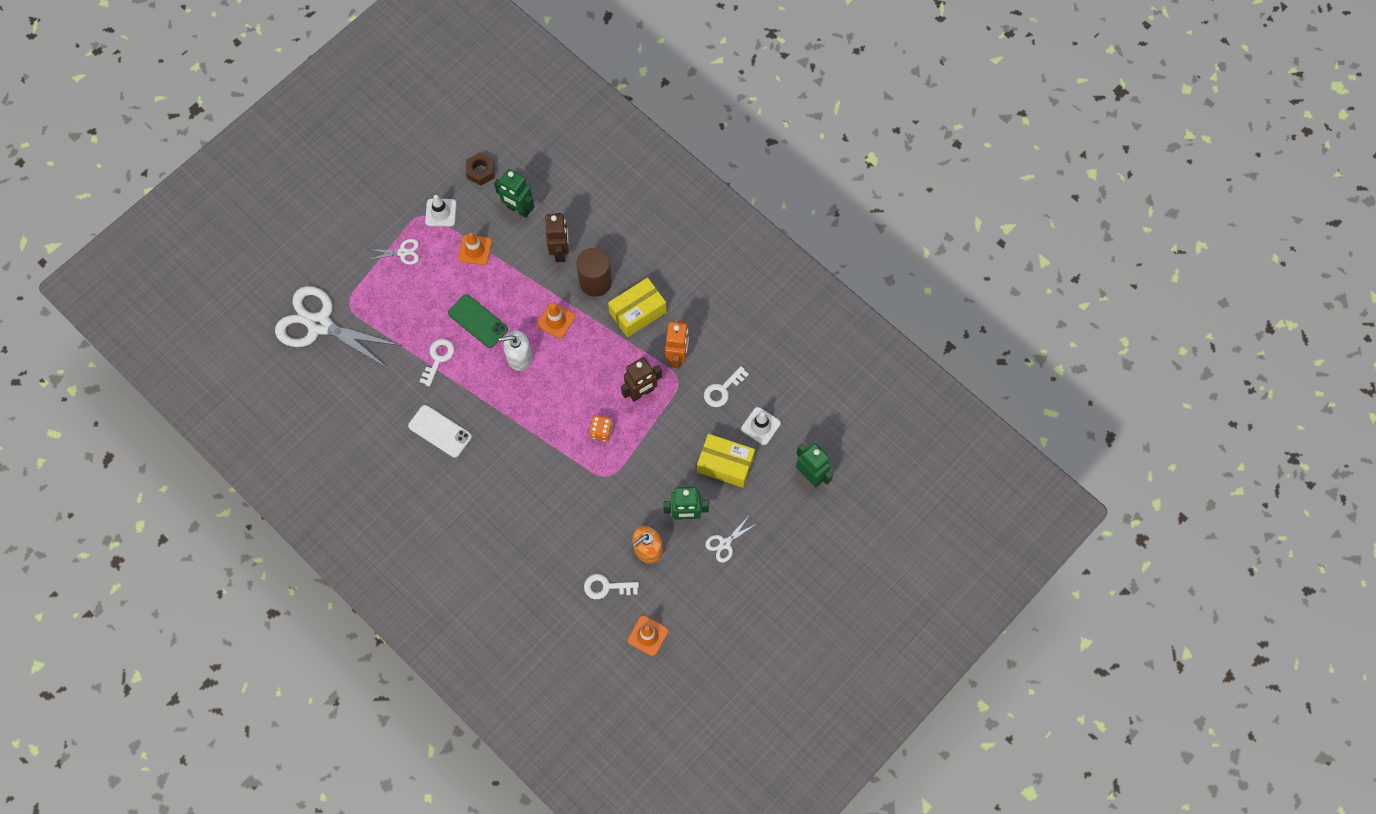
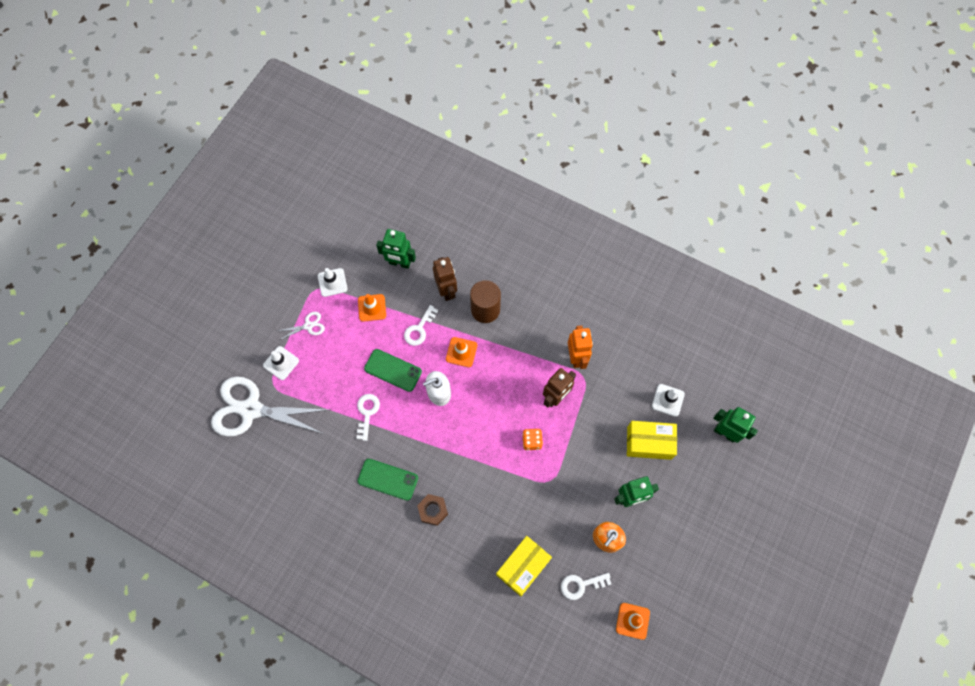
camera: 15 degrees left, 0 degrees up
white phone [408,405,472,458] -> green phone [358,459,418,501]
brown nut [466,152,495,186] -> brown nut moved to [417,494,448,526]
yellow box [608,277,666,337] -> yellow box moved to [496,536,552,596]
white key [704,366,749,407] -> white key moved to [404,305,438,346]
white scissors [705,517,756,562] -> none
none -> white traffic cone [263,346,299,380]

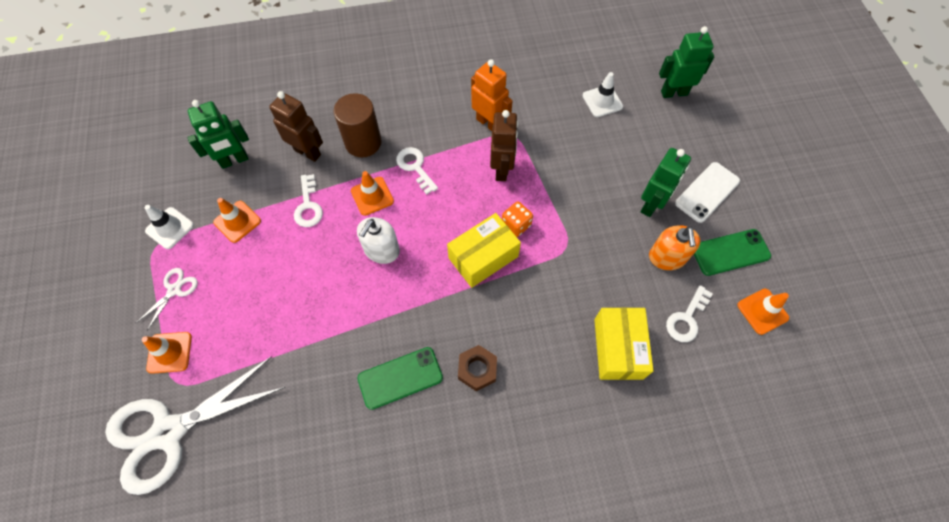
camera: 40 degrees left, 5 degrees down
white traffic cone [263,346,299,380] -> orange traffic cone [142,332,192,374]
white key [356,394,380,441] -> white key moved to [396,147,438,195]
green phone [364,349,422,392] -> green phone moved to [694,229,771,276]
yellow box [627,421,677,460] -> yellow box moved to [447,213,521,288]
none -> white phone [675,162,740,223]

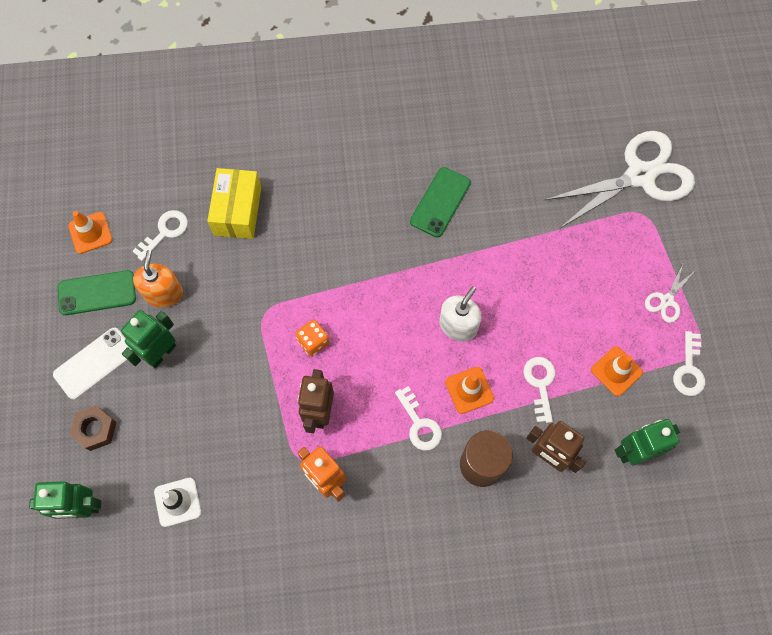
camera: 175 degrees left, 5 degrees up
orange traffic cone [142,332,192,374] -> none
white traffic cone [145,205,194,249] -> white key [673,331,705,396]
green phone [357,347,443,410] -> green phone turned 45 degrees counterclockwise [410,167,471,237]
yellow box [447,213,521,288] -> none
brown nut [458,345,497,391] -> brown nut moved to [69,406,117,451]

